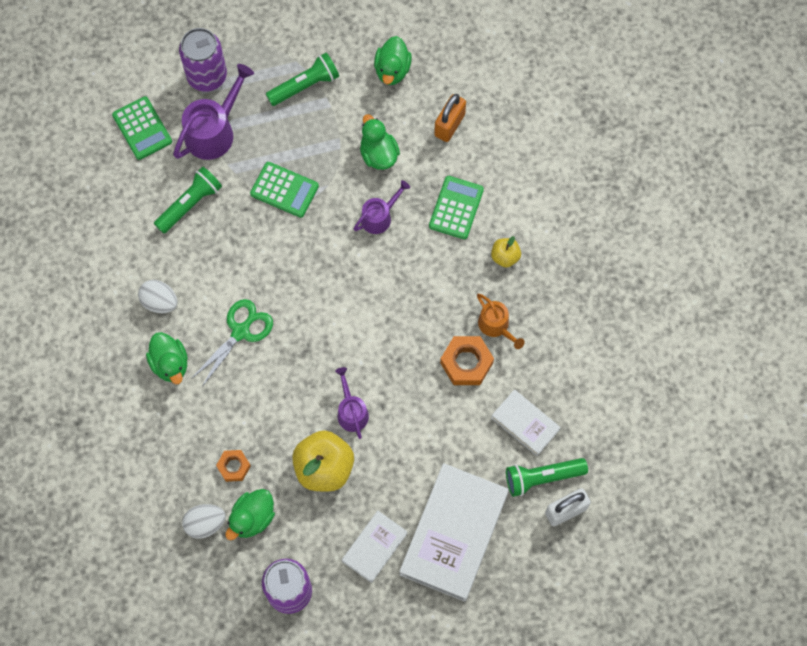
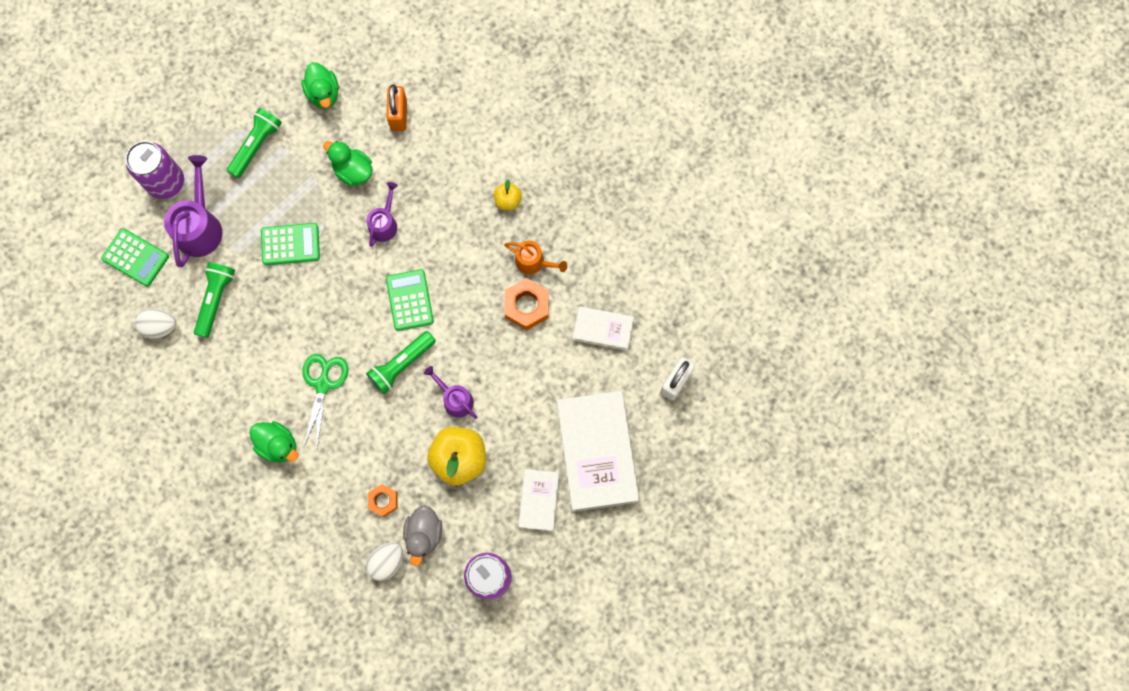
camera: 30 degrees left, 5 degrees up
white egg [138,280,177,313] -> white egg moved to [135,308,176,338]
green duck [225,489,275,540] -> grey duck [403,505,442,566]
green calculator [429,176,484,239] -> green calculator moved to [386,269,434,331]
green flashlight [506,458,588,497] -> green flashlight moved to [366,331,436,394]

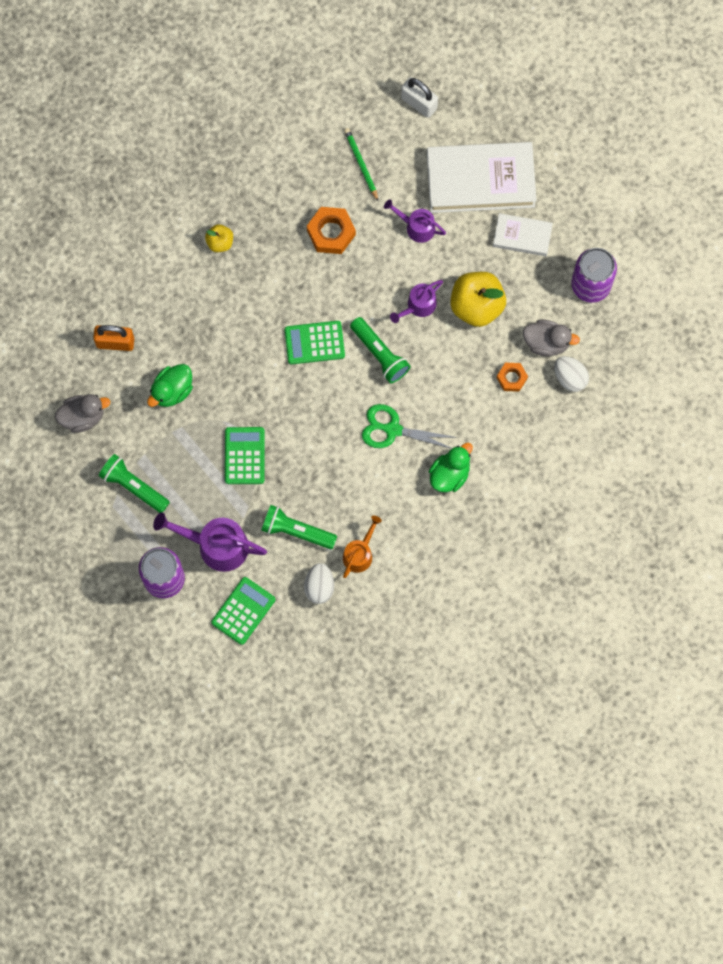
camera: 85 degrees left, 0 degrees up
green duck [301,62,339,109] -> grey duck [55,394,110,433]
purple watering can [366,182,398,247] -> purple watering can moved to [384,199,446,243]
orange watering can [504,241,567,274] -> orange watering can moved to [343,516,382,578]
white book [573,306,634,351] -> green pencil [344,128,378,201]

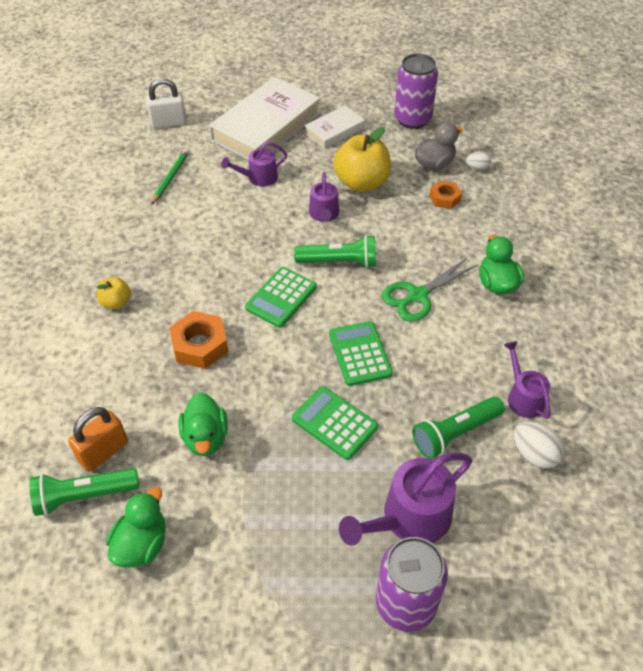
camera: 50 degrees left, 25 degrees down
grey duck [55,394,110,433] -> green duck [106,487,166,568]
green flashlight [99,454,170,513] -> green flashlight moved to [30,468,139,516]
green calculator [211,577,275,645] -> green calculator moved to [329,321,393,386]
orange nut [307,207,356,254] -> orange nut moved to [169,311,228,369]
orange watering can [343,516,382,578] -> purple watering can [504,341,551,419]
green pencil [344,128,378,201] -> green pencil turned 90 degrees clockwise [151,149,189,205]
white egg [554,356,589,392] -> white egg [466,151,491,170], size x0.63

